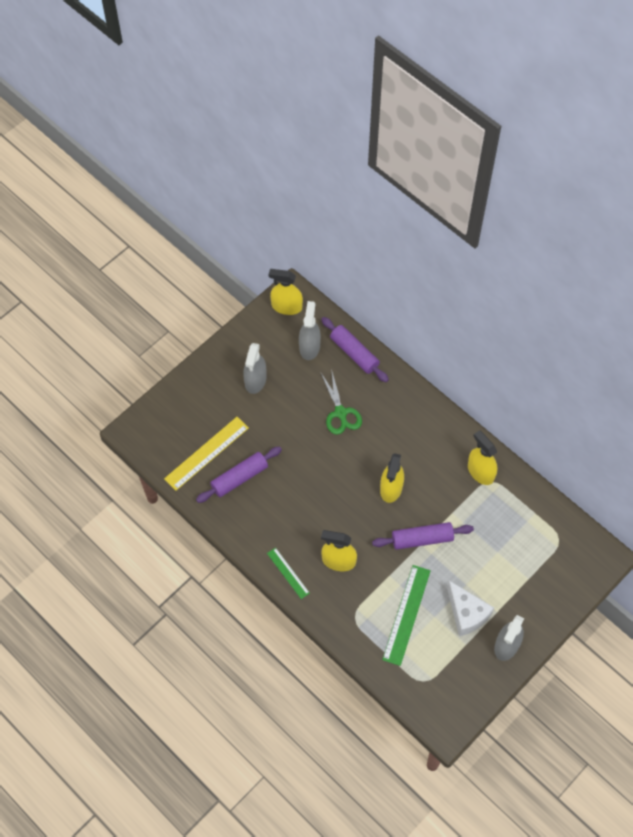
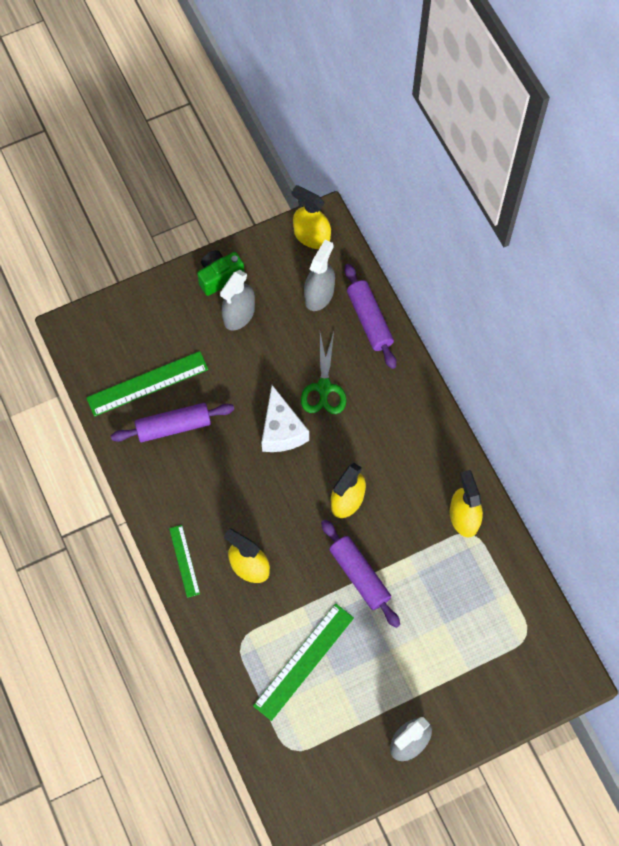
camera: 20 degrees right, 5 degrees up
yellow ruler [164,417,249,491] -> green ruler [86,351,209,417]
purple rolling pin [372,522,474,550] -> purple rolling pin turned 45 degrees clockwise [321,519,400,628]
white cheese [447,580,494,636] -> white cheese moved to [261,385,309,452]
none -> green camera [197,250,245,296]

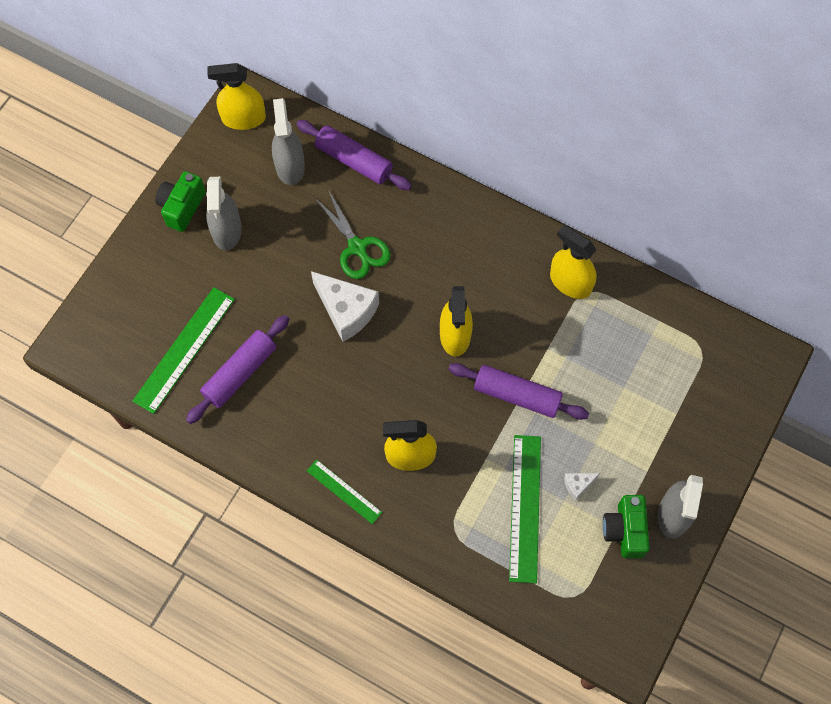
camera: 35 degrees left, 0 degrees up
none -> white cheese [564,473,600,501]
none -> green camera [603,495,650,558]

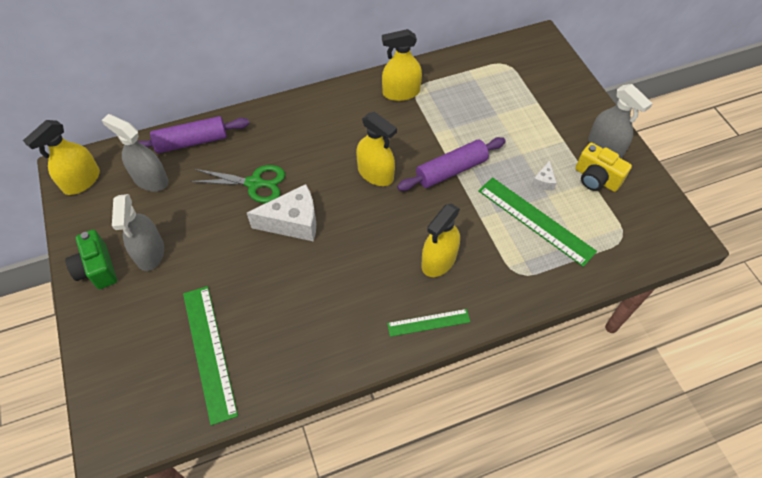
camera: 50 degrees left, 10 degrees down
purple rolling pin [186,315,289,424] -> none
grey spray bottle [206,177,242,250] -> grey spray bottle turned 45 degrees clockwise [112,194,164,271]
green camera [603,495,650,558] -> yellow camera [575,143,632,192]

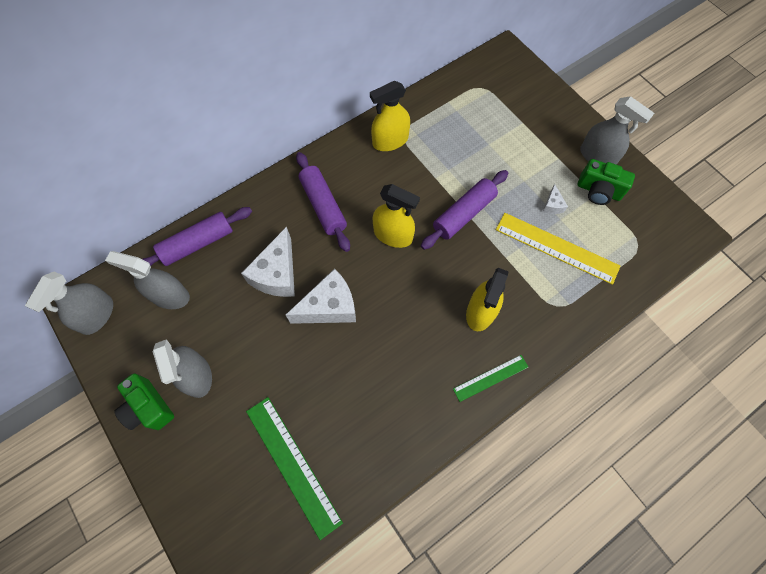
camera: 15 degrees left, 10 degrees up
yellow spray bottle [23,120,100,195] -> grey spray bottle [25,272,113,335]
green scissors [190,165,285,203] -> white cheese [241,227,295,297]
green ruler [478,177,597,267] -> yellow ruler [496,213,620,285]
yellow camera [575,143,632,192] -> green camera [578,159,635,205]
none -> purple rolling pin [296,152,350,252]

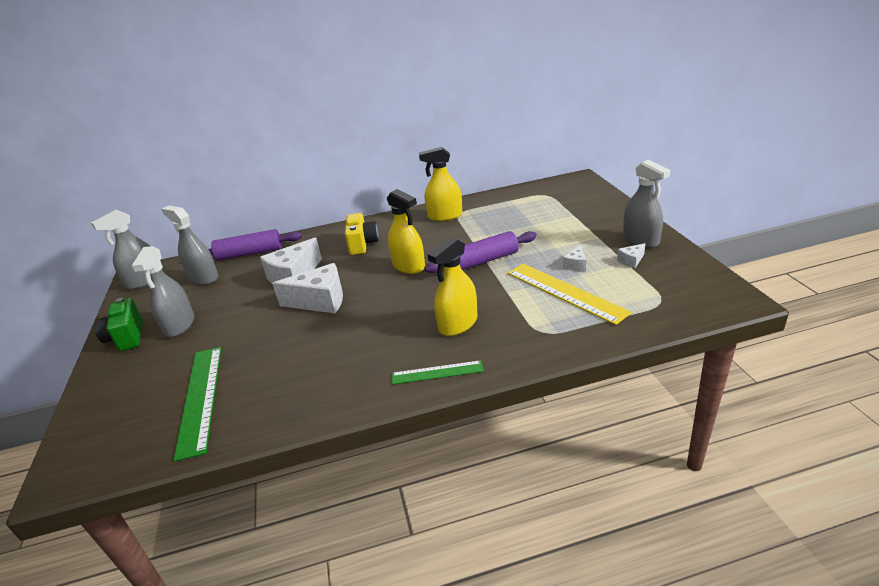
camera: 25 degrees right, 35 degrees down
purple rolling pin [296,152,350,252] -> yellow camera [345,213,379,255]
green camera [578,159,635,205] -> white cheese [617,243,645,268]

